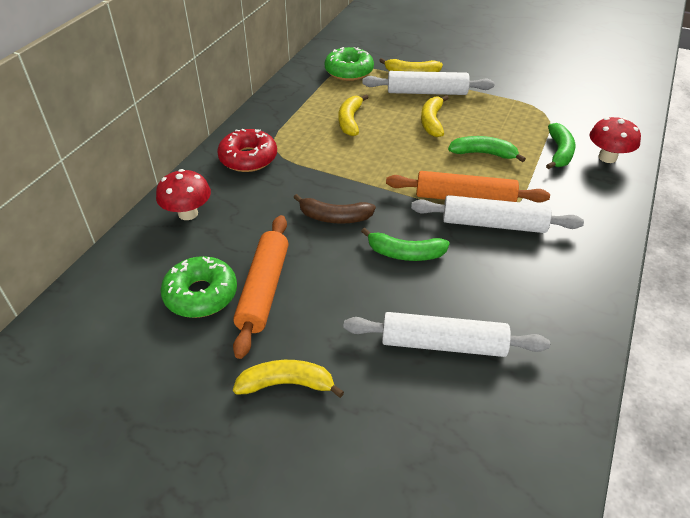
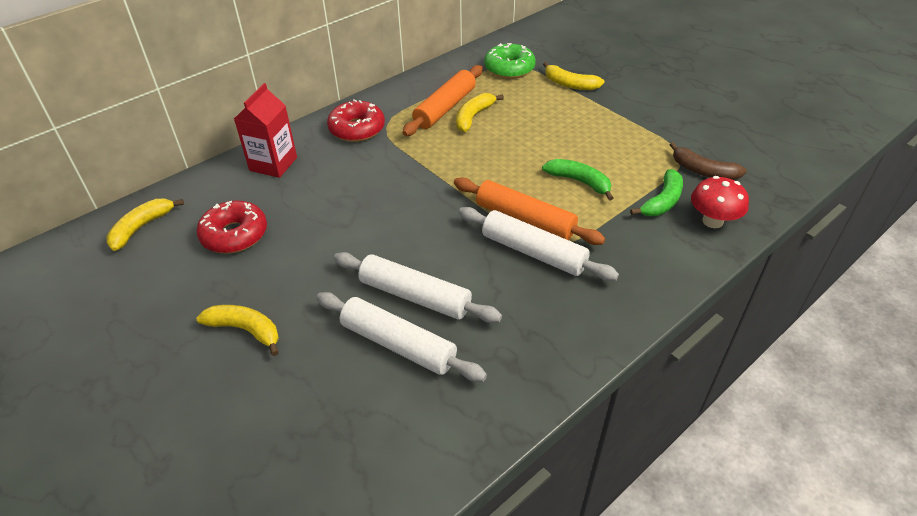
camera: 25 degrees right, 0 degrees up
red mushroom [156,169,211,220] -> red carton [234,83,297,178]
green donut [161,256,237,318] -> red donut [196,201,267,253]
orange rolling pin [233,215,288,359] -> orange rolling pin moved to [402,65,483,136]
brown banana [293,194,376,224] -> brown banana moved to [669,142,747,180]
green banana [361,228,450,261] -> none
white rolling pin [362,71,495,95] -> white rolling pin moved to [334,252,502,323]
yellow banana [421,95,449,137] -> yellow banana moved to [106,199,184,251]

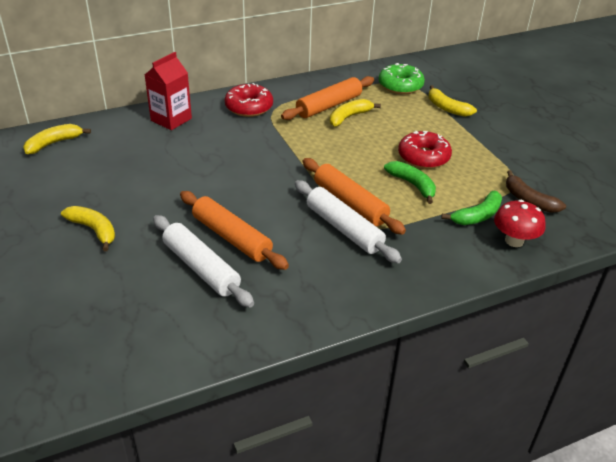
camera: 15 degrees right, 5 degrees down
red donut [196,201,267,253] -> red donut moved to [398,131,452,169]
white rolling pin [334,252,502,323] -> orange rolling pin [180,191,289,270]

